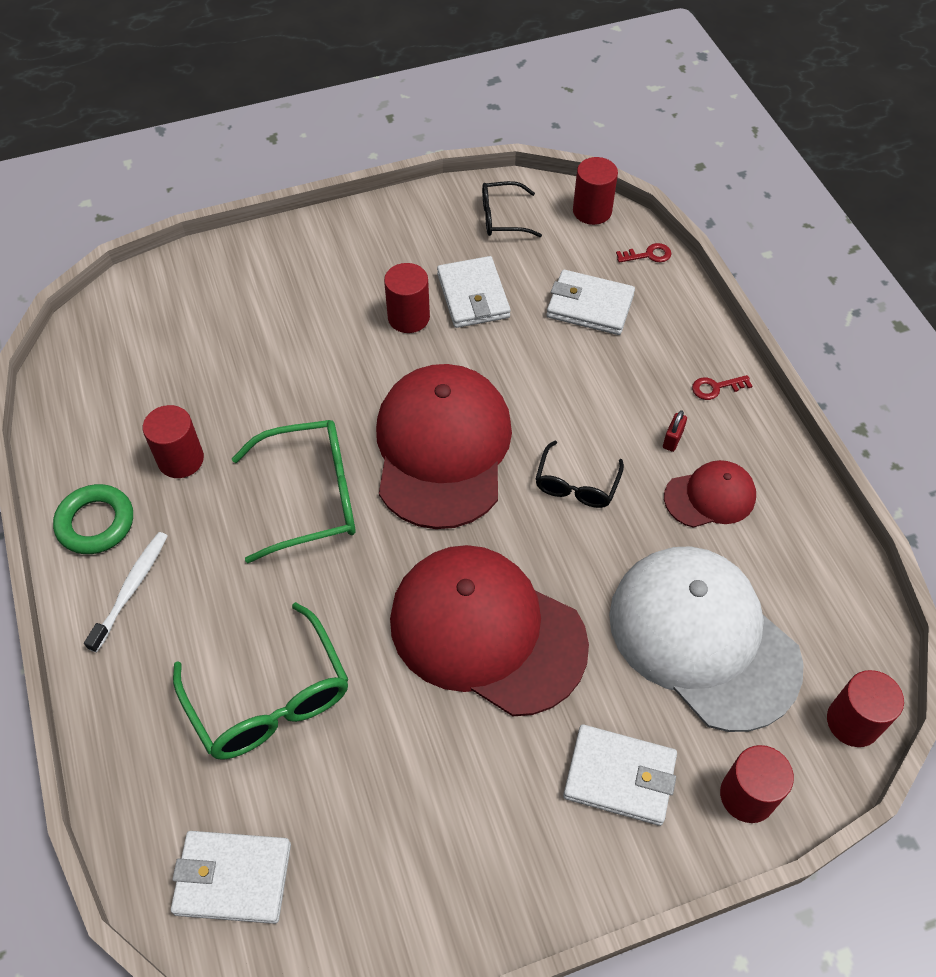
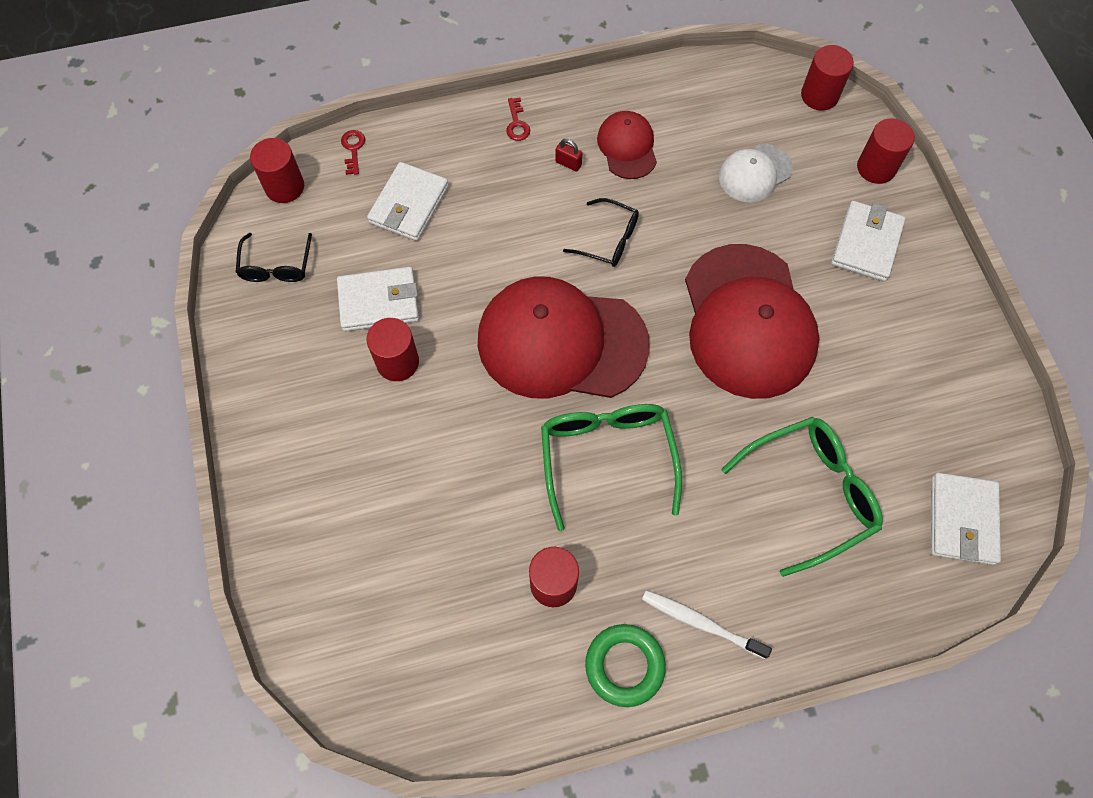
camera: 85 degrees left, 10 degrees up
red cap [390,545,589,716] -> red cap turned 45 degrees counterclockwise [685,244,819,399]
white cap [609,546,804,732] -> white cap [719,144,793,202], size x0.49

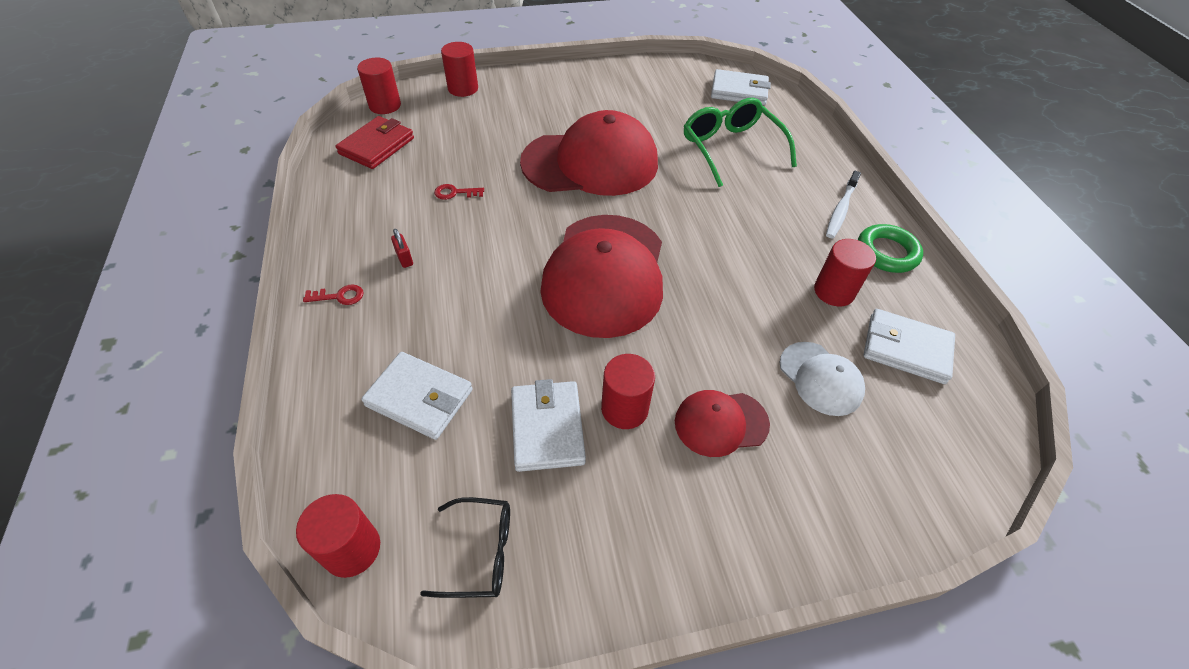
camera: 90 degrees left, 15 degrees down
red key [341,130,365,175] -> red key moved to [434,184,484,200]
green glasses [541,404,682,531] -> none
red padlock [555,139,582,172] -> red padlock turned 60 degrees counterclockwise [391,229,413,268]
black glasses [563,198,639,267] -> none
red cap [597,111,657,179] -> red cap moved to [675,390,770,457]
white cap [719,144,793,202] -> white cap moved to [779,342,865,416]
white wallet [831,201,906,282] -> white wallet moved to [863,309,955,384]
none -> red wallet [336,116,414,169]

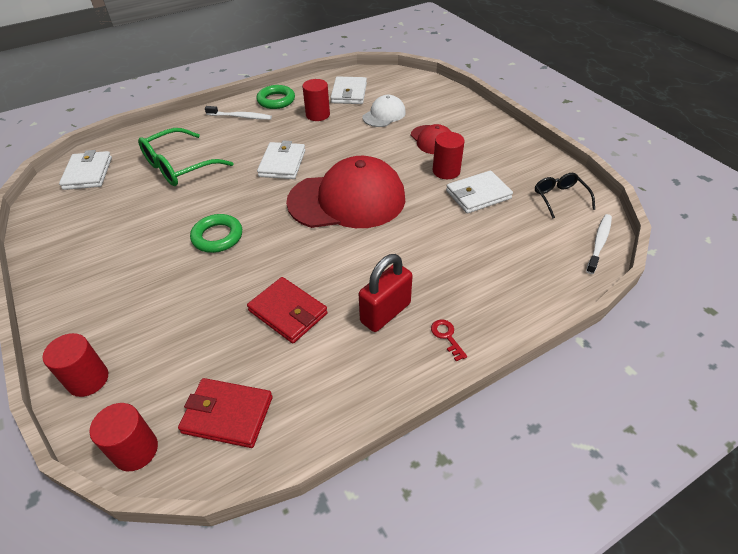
camera: 105 degrees left, 5 degrees down
red cylinder [296,494,380,578] -> white toothbrush [586,214,612,274]
white wallet [361,352,473,440] -> white wallet moved to [257,141,305,179]
red padlock [391,229,413,268] -> red padlock [359,254,413,332], size x2.31
red key [434,184,484,200] -> red wallet [247,277,328,343]
red cap [520,110,658,196] -> green ring [190,214,242,253]

